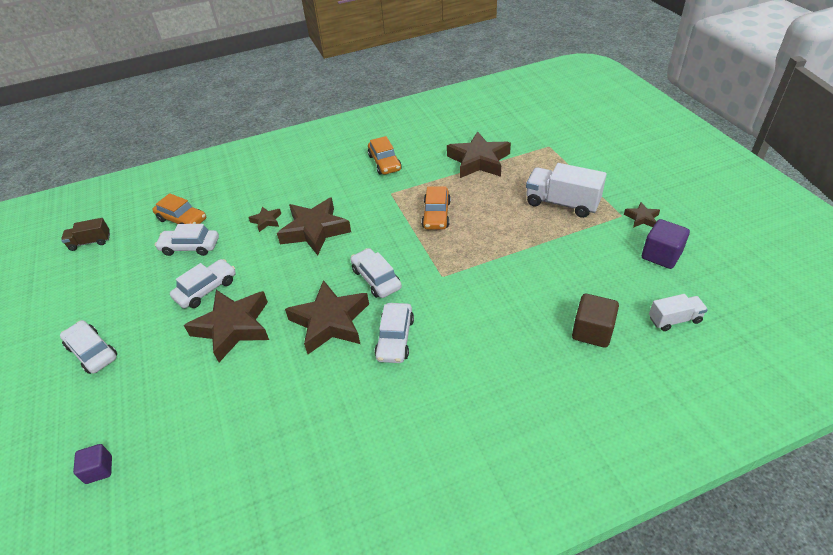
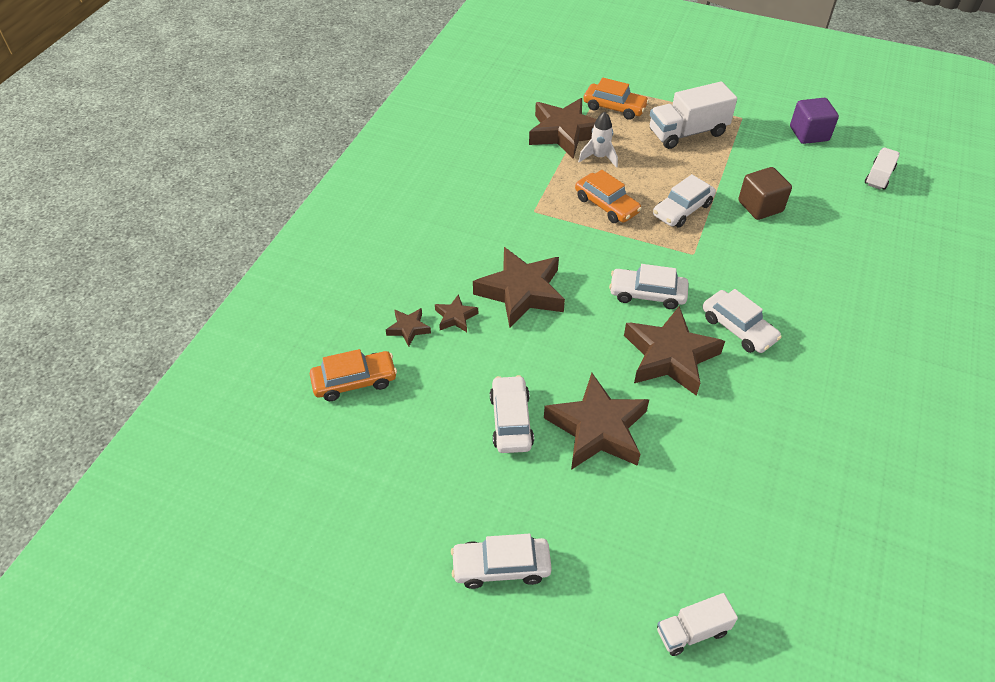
camera: 50 degrees left, 5 degrees up
brown truck [61,218,110,251] -> none
purple cube [73,444,112,484] -> white truck [657,593,738,656]
white car [155,224,219,256] -> white car moved to [653,174,716,228]
orange car [368,136,402,175] -> orange car moved to [583,78,649,120]
brown cube [572,294,619,348] -> brown cube moved to [738,167,792,220]
brown star [624,202,660,228] -> brown star moved to [386,308,431,346]
none -> white rocket [578,112,618,168]

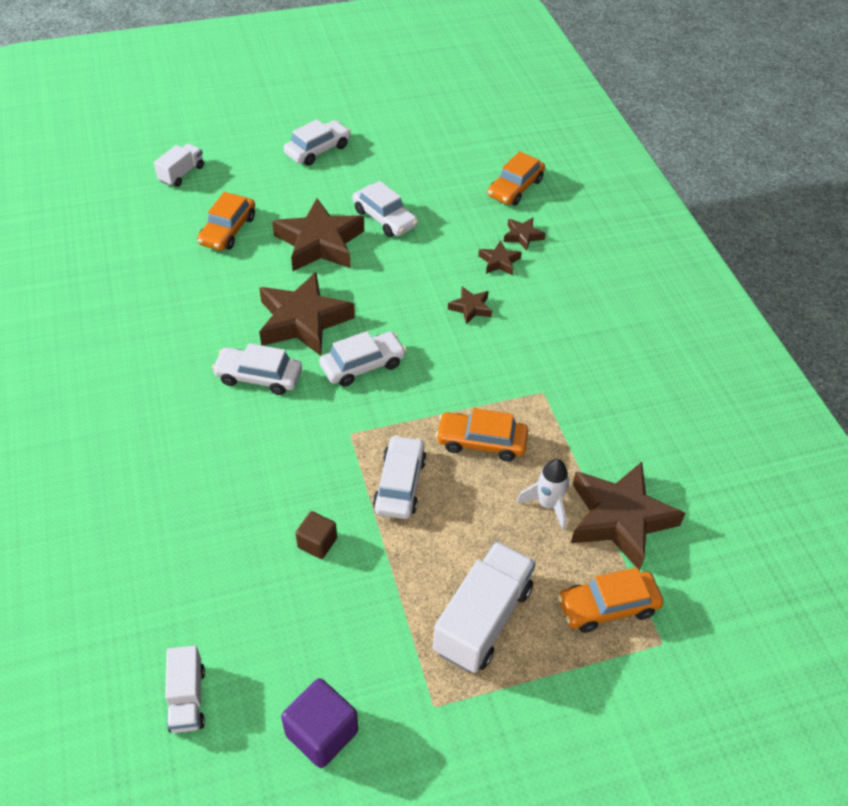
camera: 140 degrees right, 0 degrees up
brown star [473,247,565,328] -> brown star [448,287,492,325], size x0.46
brown cube [738,167,792,220] -> brown cube [296,511,337,559], size x0.64
none -> orange car [197,192,255,251]

